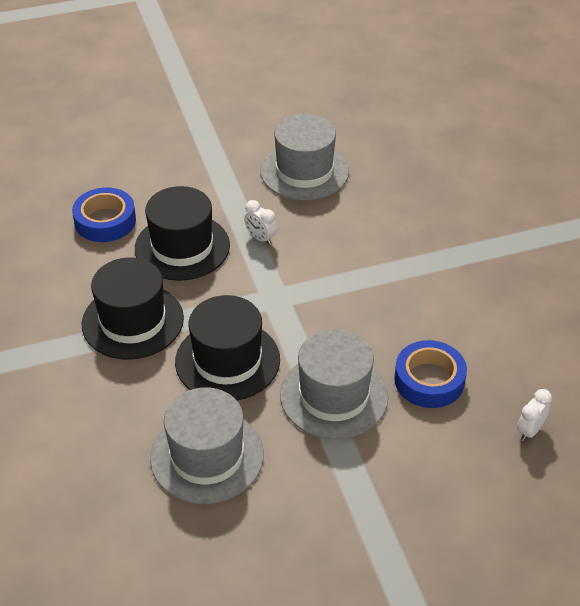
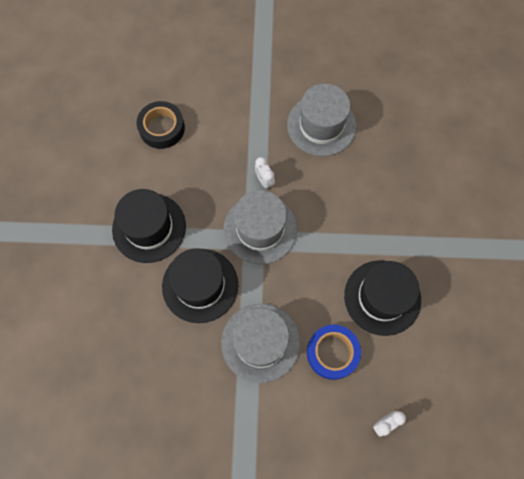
camera: 20 degrees right, 25 degrees up
blue tape [72,188,136,242] -> black tape [137,101,185,149]
black hat [135,186,230,281] -> black hat moved to [344,260,421,336]
grey hat [150,387,264,504] -> grey hat moved to [223,190,297,264]

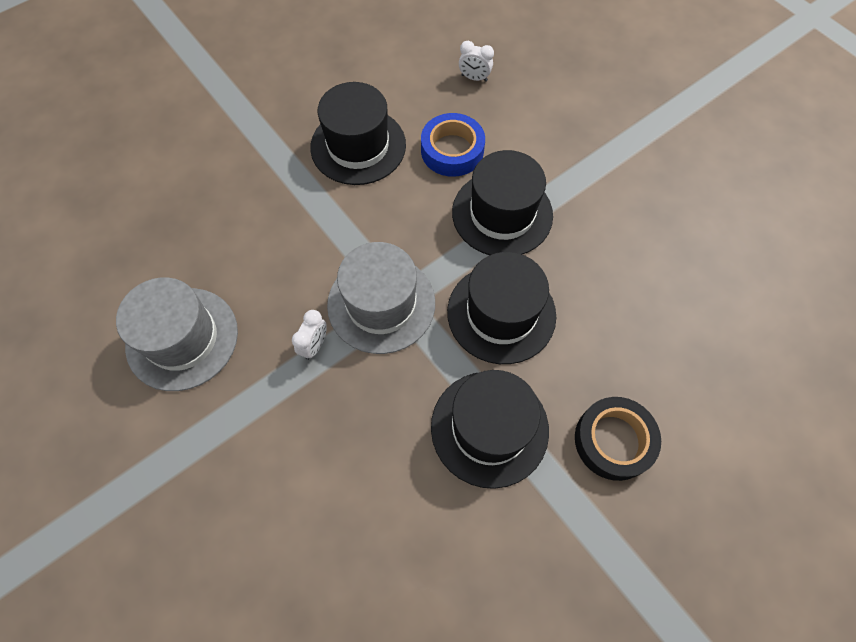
camera: 130 degrees left, 5 degrees down
black tape [137,101,185,149] -> black tape moved to [575,397,661,481]
grey hat [221,304,300,383] -> black hat [452,150,553,255]

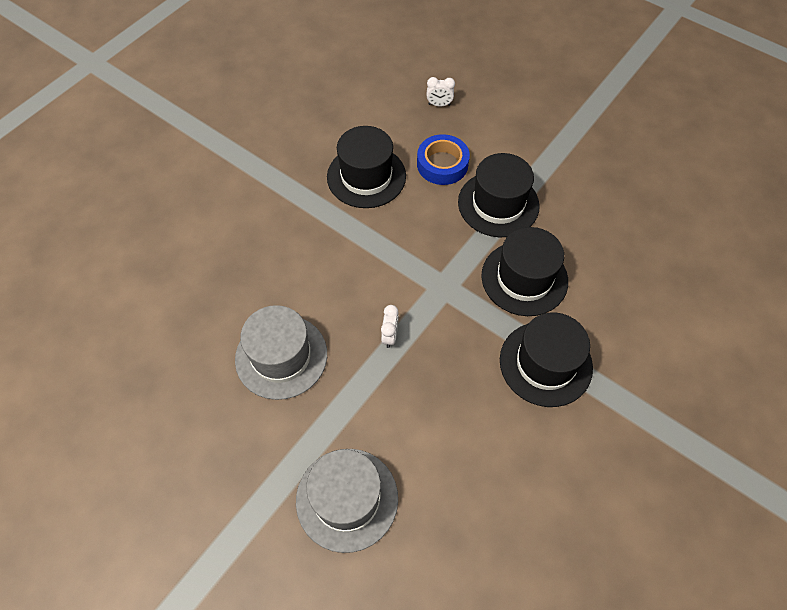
camera: 15 degrees left, 5 degrees down
grey hat [327,242,435,354] -> grey hat moved to [296,449,398,553]
black tape [575,397,661,481] -> none

